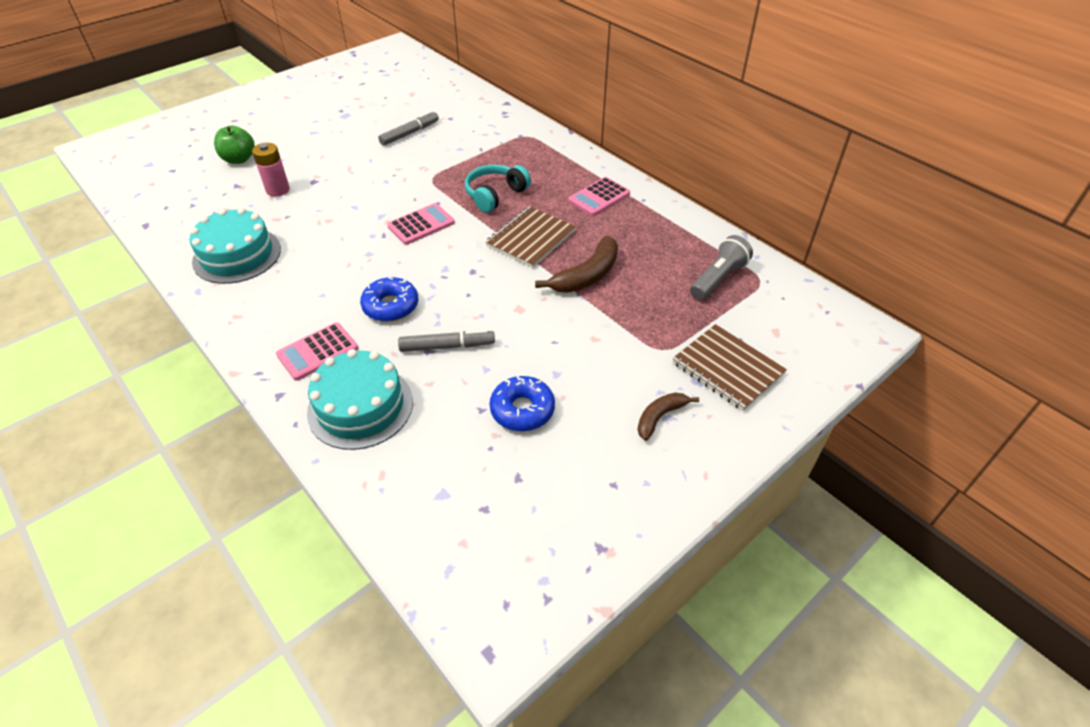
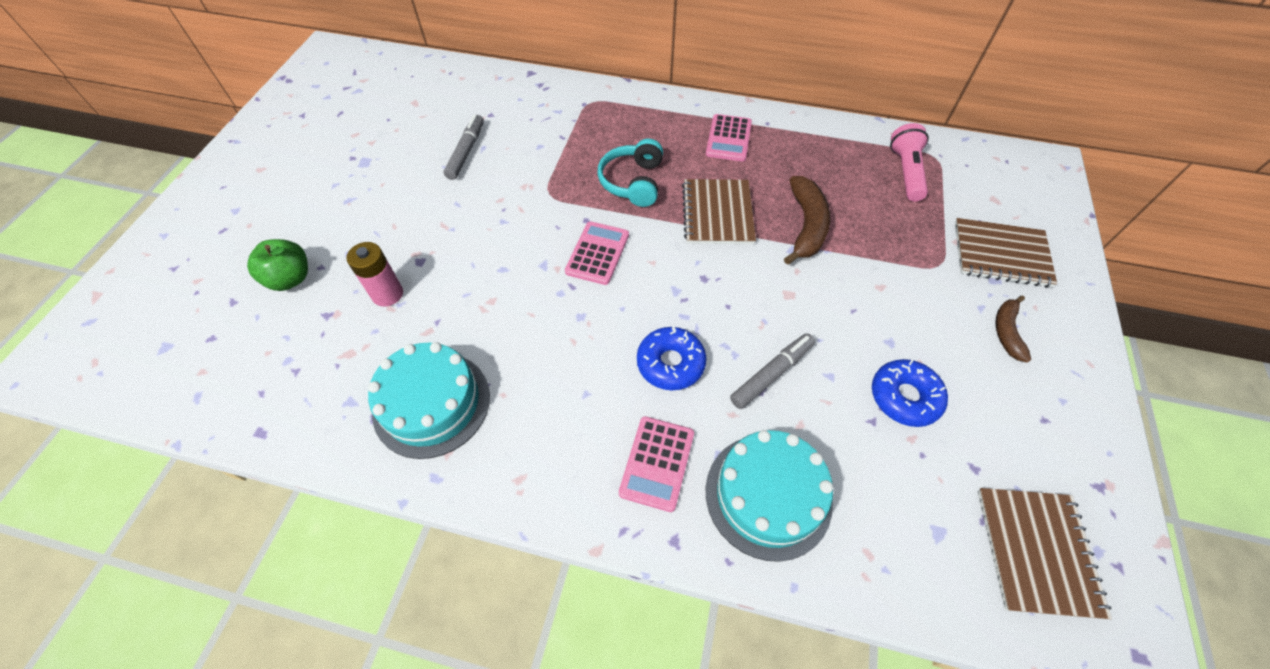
camera: 35 degrees left, 10 degrees up
grey flashlight [690,235,753,300] -> pink flashlight [890,123,929,201]
none -> brown notebook [978,488,1112,619]

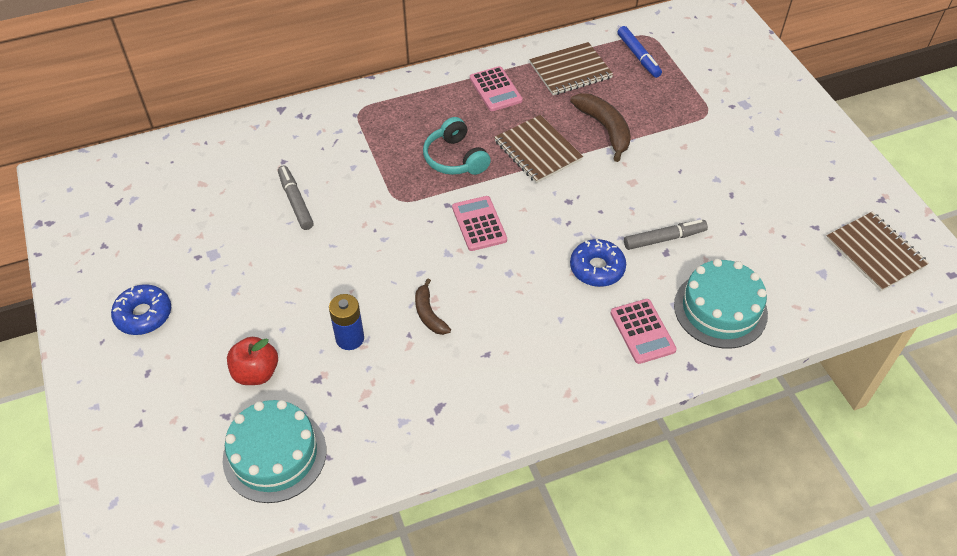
camera: 35 degrees left, 5 degrees down
green apple [247,239,308,291] -> red apple [227,337,278,385]
pink battery [346,242,403,307] -> blue battery [329,294,364,350]
turquoise cake [368,342,490,459] -> turquoise cake moved to [223,400,326,503]
grey marker [730,333,815,409] -> grey marker turned 60 degrees clockwise [624,219,708,250]
blue donut [872,359,948,427] -> blue donut moved to [111,284,171,335]
pink flashlight [890,123,929,201] -> blue marker [617,26,662,78]
brown notebook [955,218,1057,288] -> brown notebook moved to [530,42,613,95]
brown banana [995,295,1031,363] -> brown banana moved to [415,278,451,335]

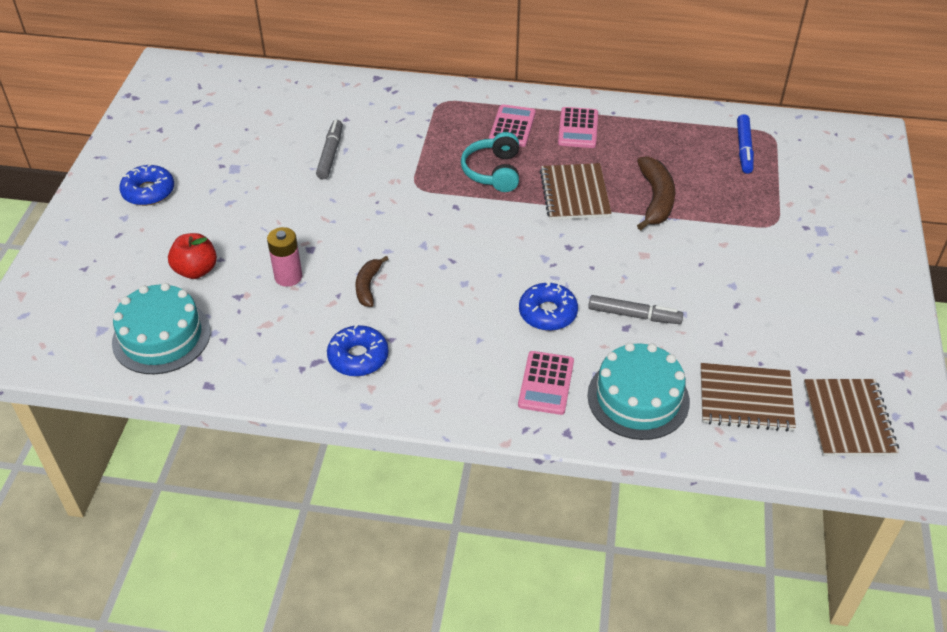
camera: 30 degrees right, 5 degrees down
blue battery [329,294,364,350] -> pink battery [267,227,302,287]
pink calculator [452,196,507,251] -> pink calculator moved to [489,104,536,147]
brown notebook [530,42,613,95] -> brown notebook moved to [701,363,796,432]
none -> blue donut [327,325,389,377]

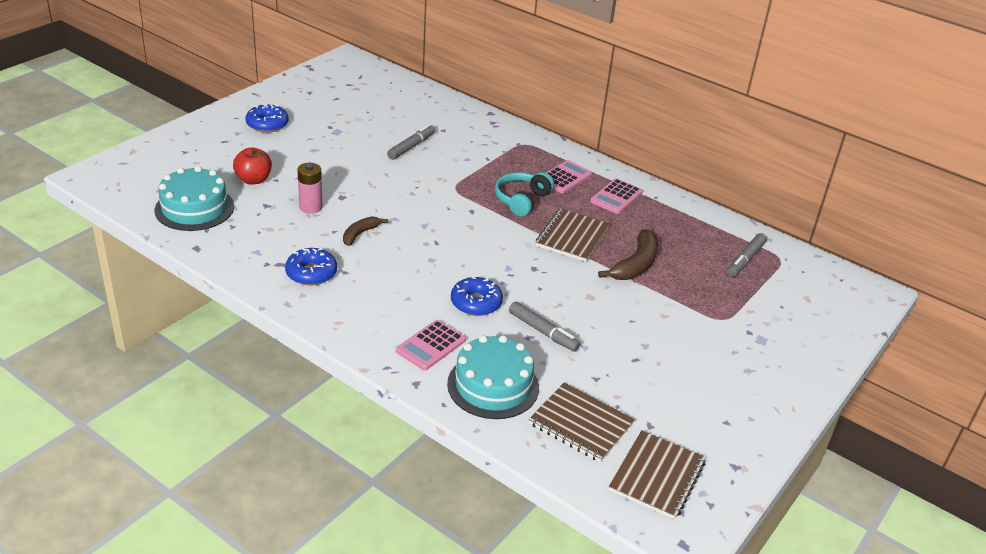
camera: 25 degrees right, 10 degrees down
blue marker [737,114,754,173] -> grey marker [728,233,767,277]

